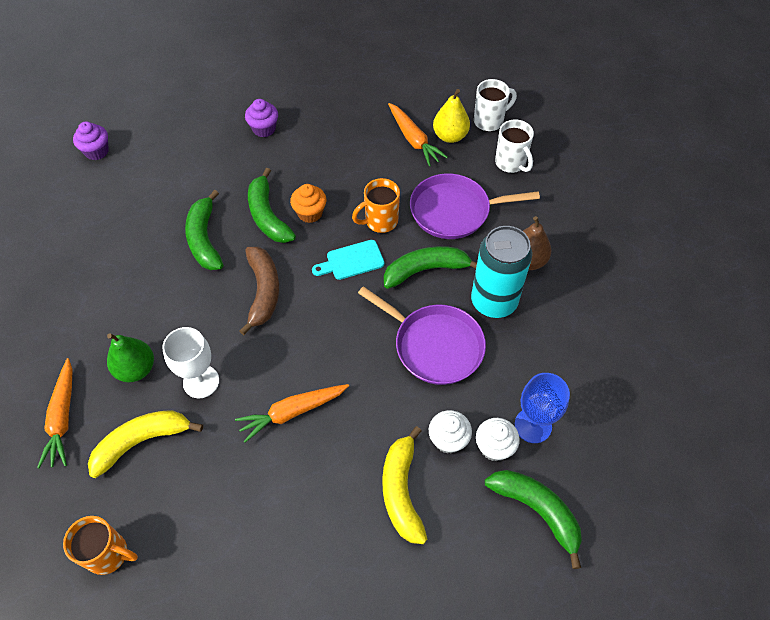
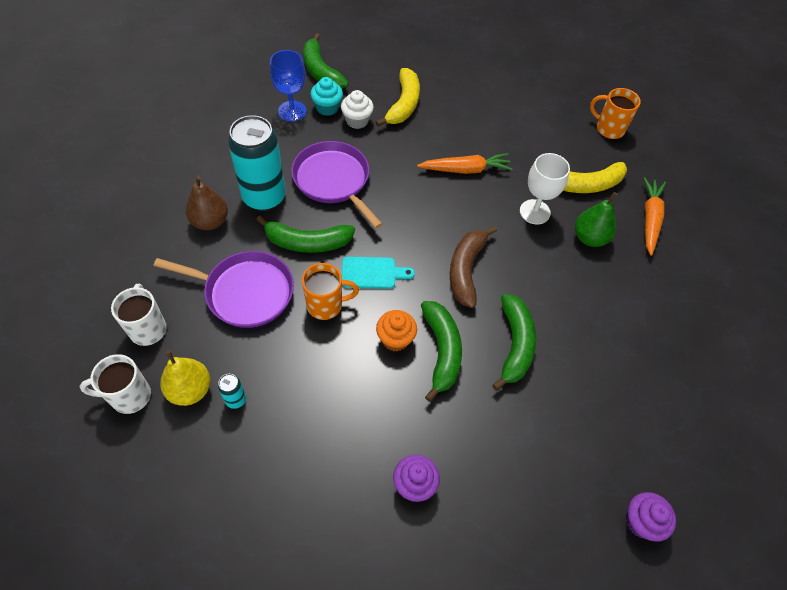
camera: 165 degrees left, 0 degrees up
orange carrot [388,103,448,167] -> turquoise can [218,374,246,409]
white cupcake [476,418,520,461] -> turquoise cupcake [310,77,343,116]

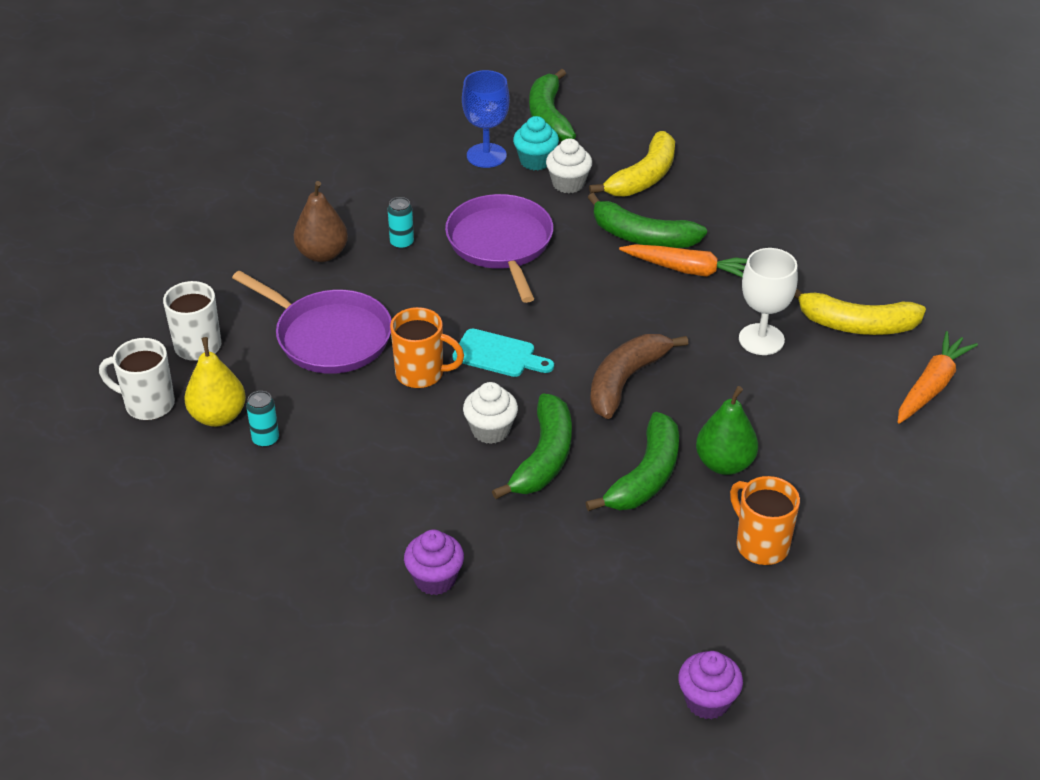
camera: 25 degrees right, 15 degrees down
turquoise can [228,115,286,211] -> turquoise can [388,197,414,249], size x0.40
green banana [256,215,355,253] -> green banana moved to [587,193,707,248]
orange cupcake [376,310,417,351] -> white cupcake [463,382,518,444]
green pear [575,192,617,247] -> green pear moved to [696,386,758,475]
orange mug [590,88,641,139] -> orange mug moved to [730,476,800,565]

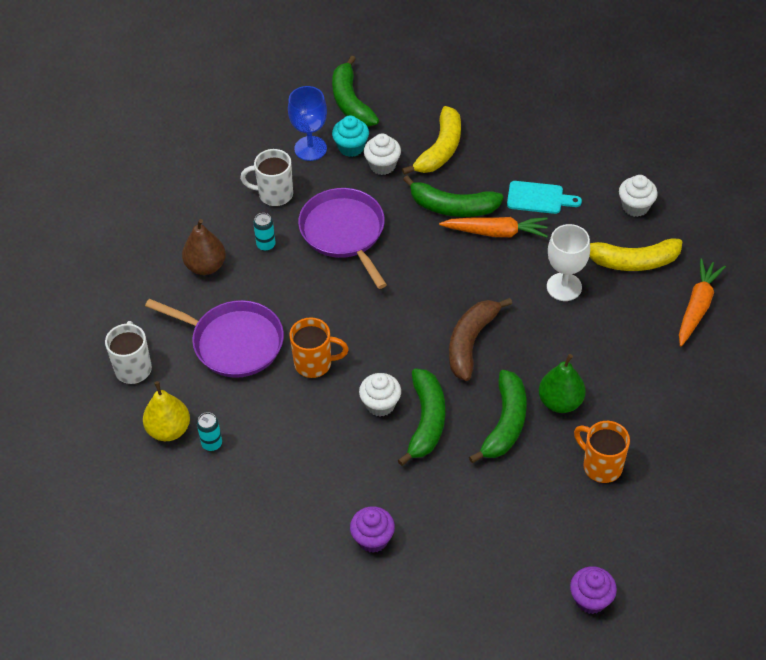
camera: 10 degrees left, 10 degrees up
white mug [99,338,175,420] -> white mug moved to [240,149,293,206]
turquoise cutting board [452,328,554,377] -> turquoise cutting board moved to [507,181,582,214]
none -> white cupcake [619,175,658,217]

